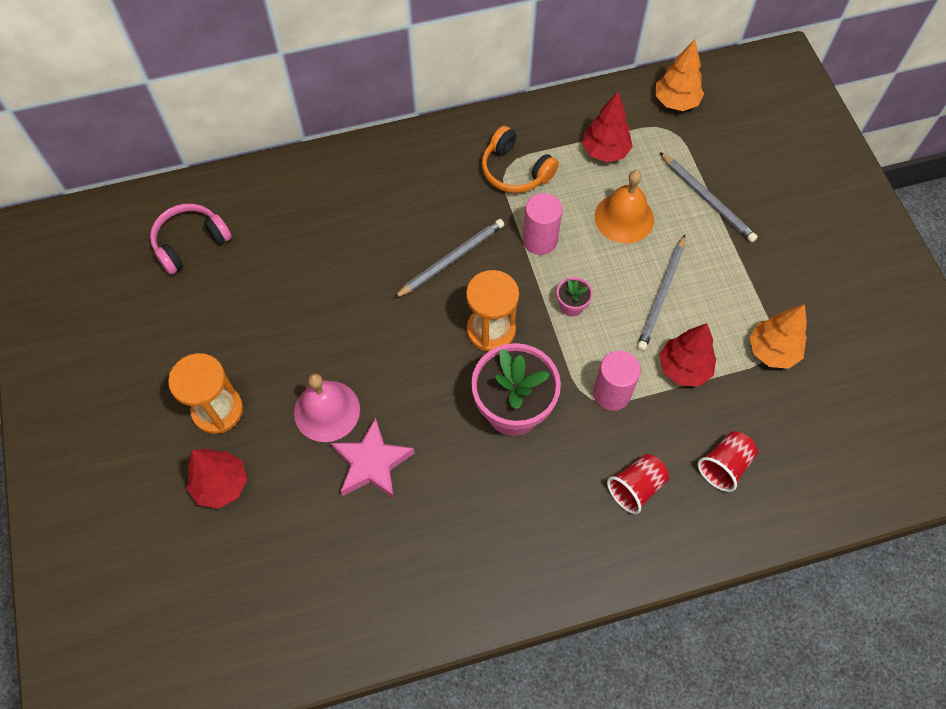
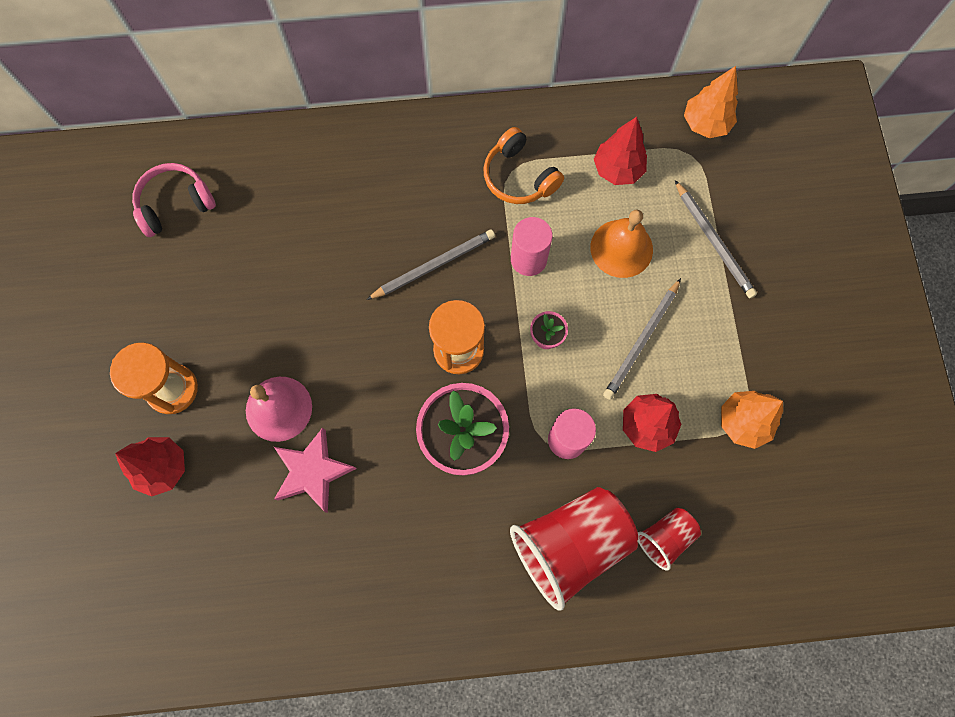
camera: 10 degrees right, 10 degrees up
red cup [607,454,669,514] -> red cup [510,487,638,611], size x1.97

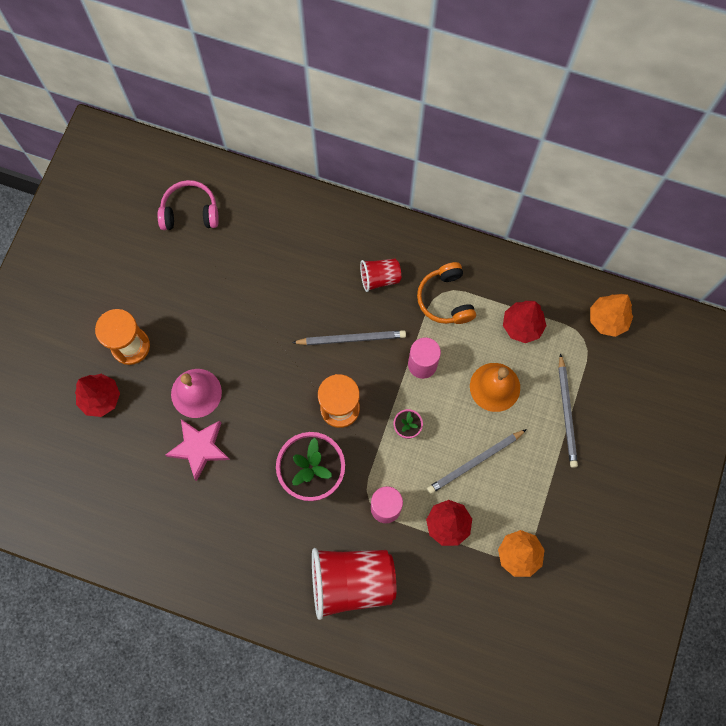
camera: 25 degrees right, 0 degrees up
red cup [638,508,701,571] -> red cup moved to [360,259,401,292]

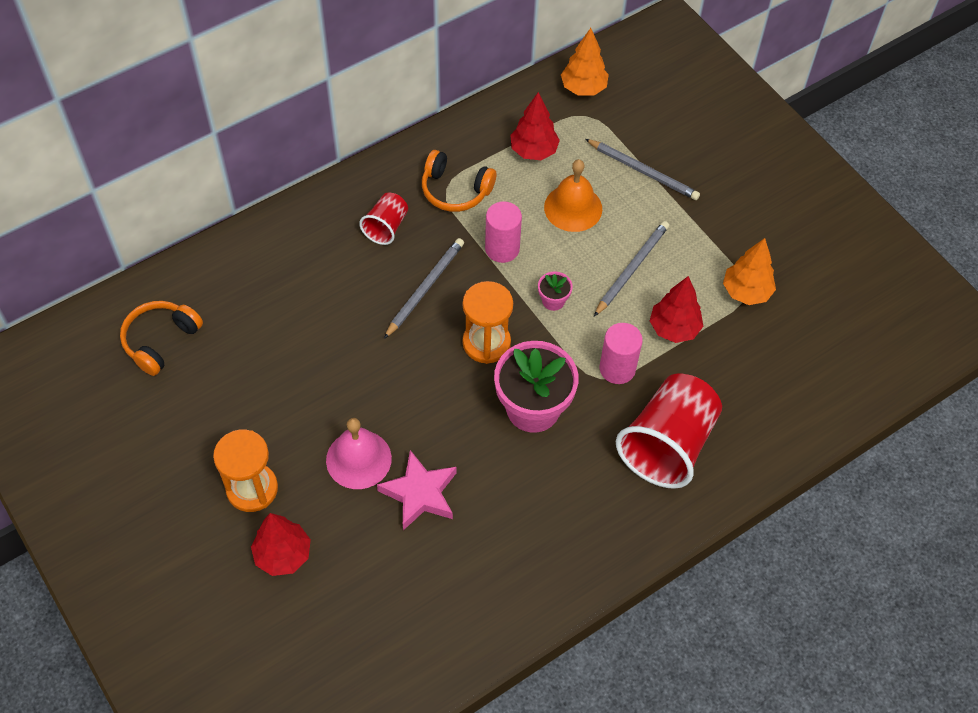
camera: 55 degrees left, 15 degrees down
pink headphones [158,180,219,230] -> orange headphones [120,301,203,376]
grey pencil [427,429,527,494] -> grey pencil turned 150 degrees counterclockwise [594,221,669,317]

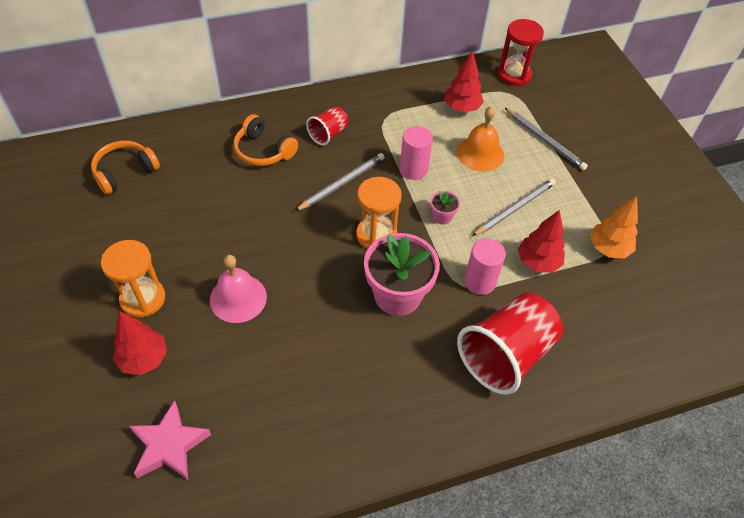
camera: 15 degrees right, 5 degrees down
pink star [377,450,456,530] -> pink star moved to [129,400,211,480]
orange headphones [422,150,496,212] -> orange headphones moved to [233,114,298,166]
orange tree [561,28,609,96] -> red hourglass [498,19,544,86]

